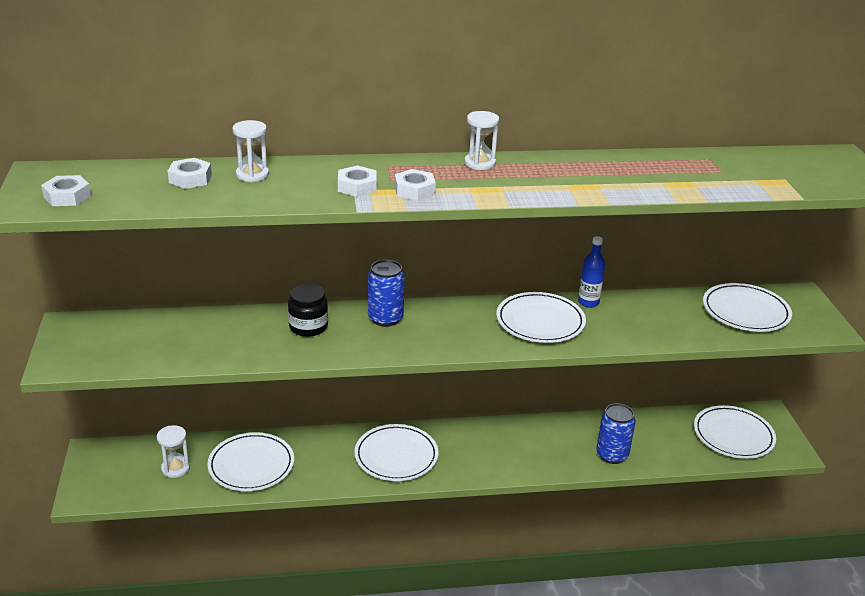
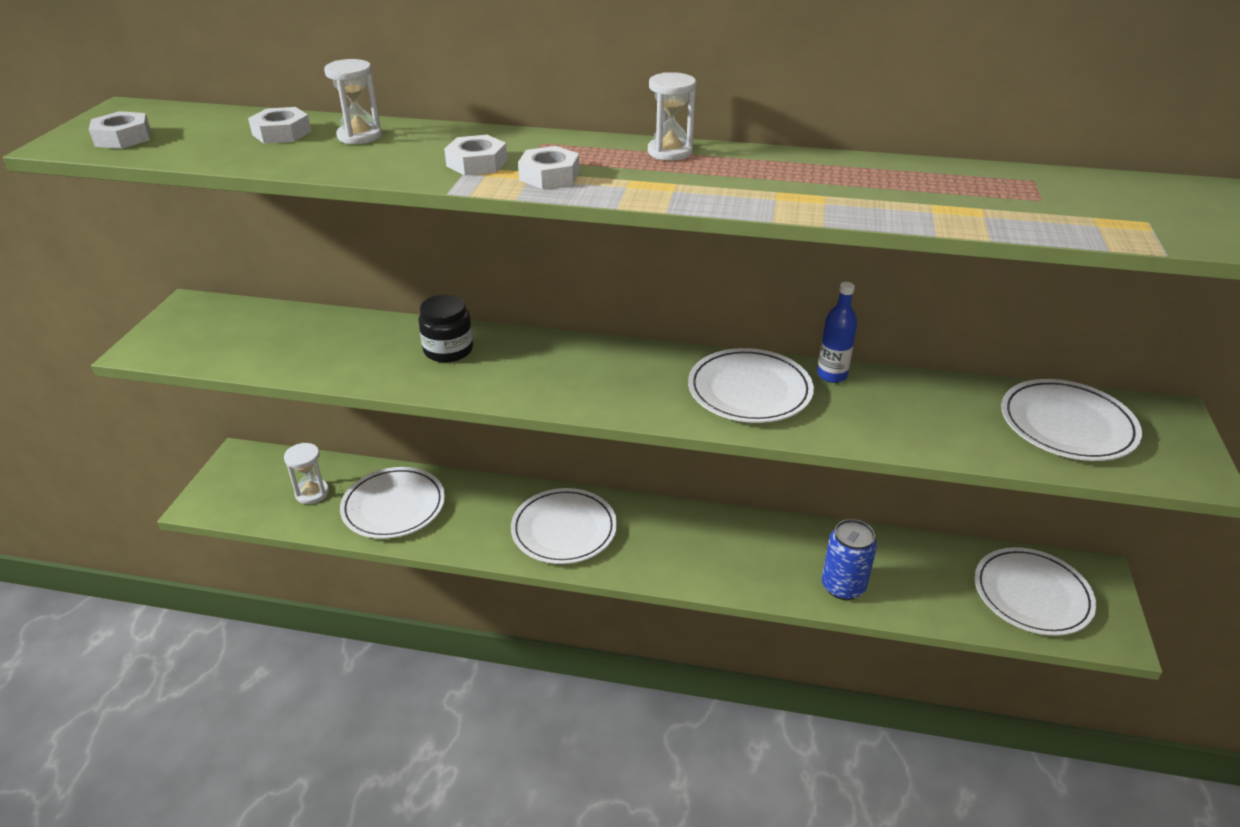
camera: 20 degrees right, 5 degrees up
blue can [368,260,405,327] -> none

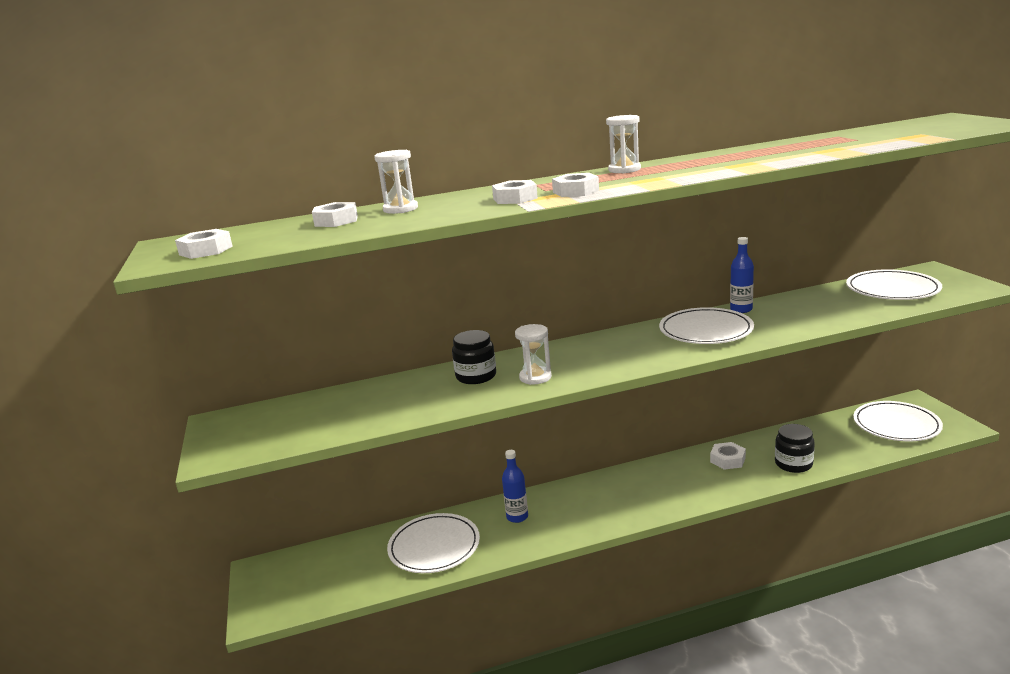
camera: 25 degrees left, 15 degrees down
white hourglass [284,443,329,504] -> white hourglass moved to [515,324,552,385]
white plate [511,488,617,564] -> none
blue can [822,519,877,600] -> black jar [775,424,815,473]
none -> blue bottle [502,450,528,523]
none -> white nut [710,442,746,470]

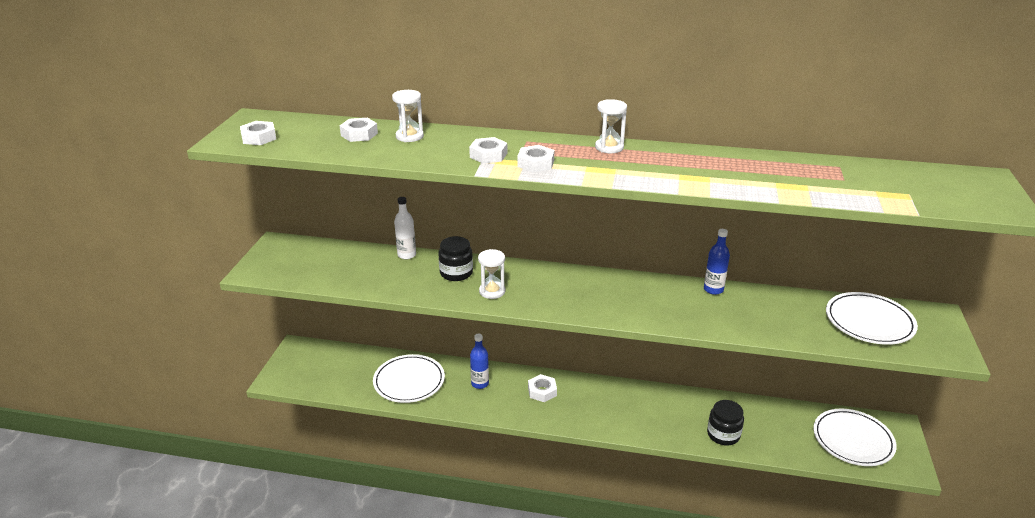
camera: 25 degrees right, 10 degrees up
white plate [659,307,754,344] -> none
white nut [710,442,746,470] -> white nut moved to [528,374,557,402]
none -> white bottle [394,197,416,259]

